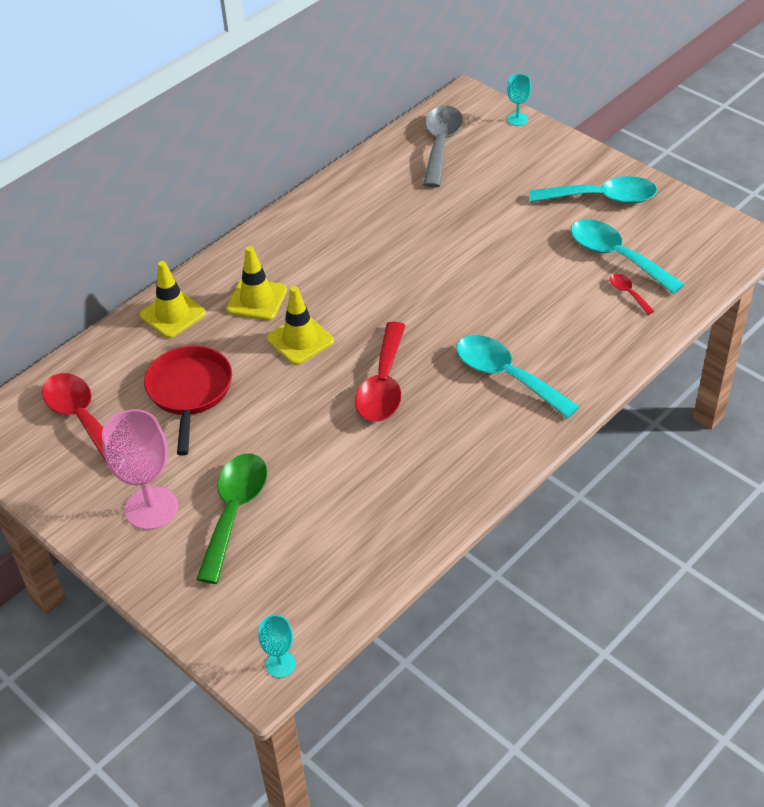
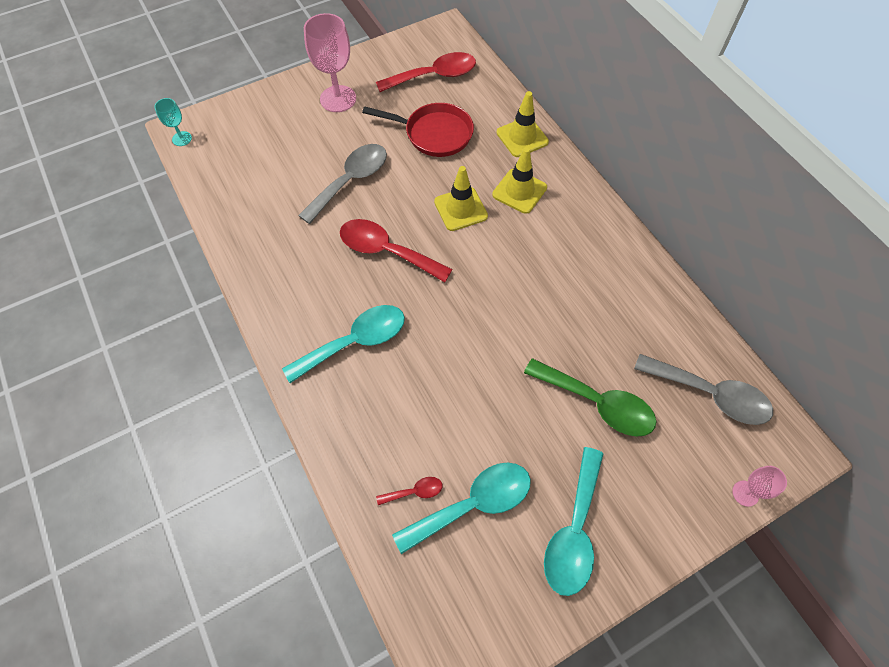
camera: 105 degrees right, 15 degrees up
green spoon [196,454,267,584] -> green spoon moved to [524,358,657,437]
turquoise goblet [507,74,531,126] -> pink goblet [732,466,787,507]
none -> grey spoon [298,144,387,224]

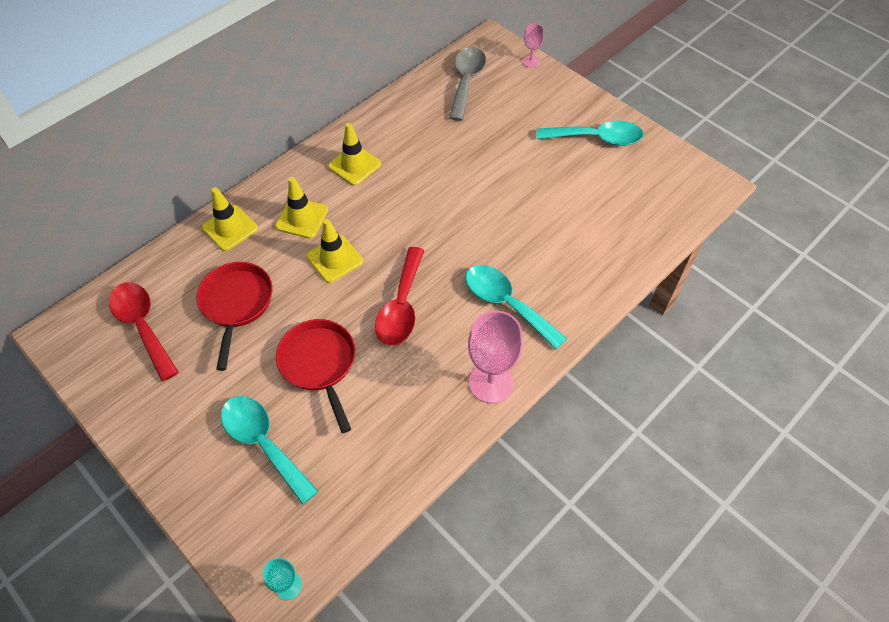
camera: 105 degrees left, 5 degrees down
grey spoon [298,144,387,224] -> red pan [276,319,355,433]
pink goblet [304,13,356,112] -> pink goblet moved to [468,311,523,403]
red spoon [376,477,442,505] -> none
turquoise spoon [392,462,531,554] -> turquoise spoon moved to [221,396,318,505]
green spoon [524,358,657,437] -> none
none -> yellow traffic cone [328,123,381,186]

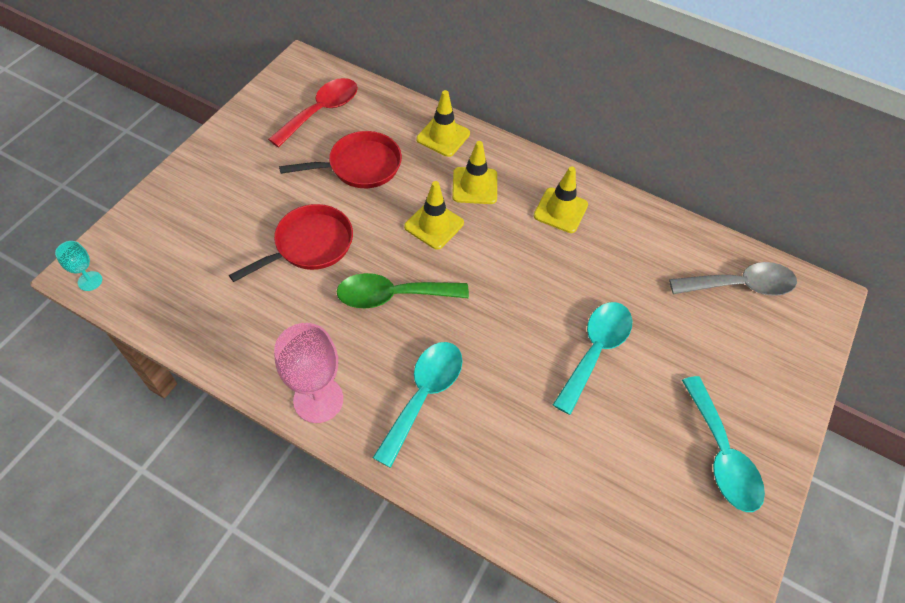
camera: 70 degrees right, 0 degrees up
turquoise spoon [221,396,318,505] -> turquoise spoon moved to [553,302,632,415]
red spoon [375,247,425,345] -> green spoon [336,273,469,308]
pink goblet [523,24,544,68] -> none

